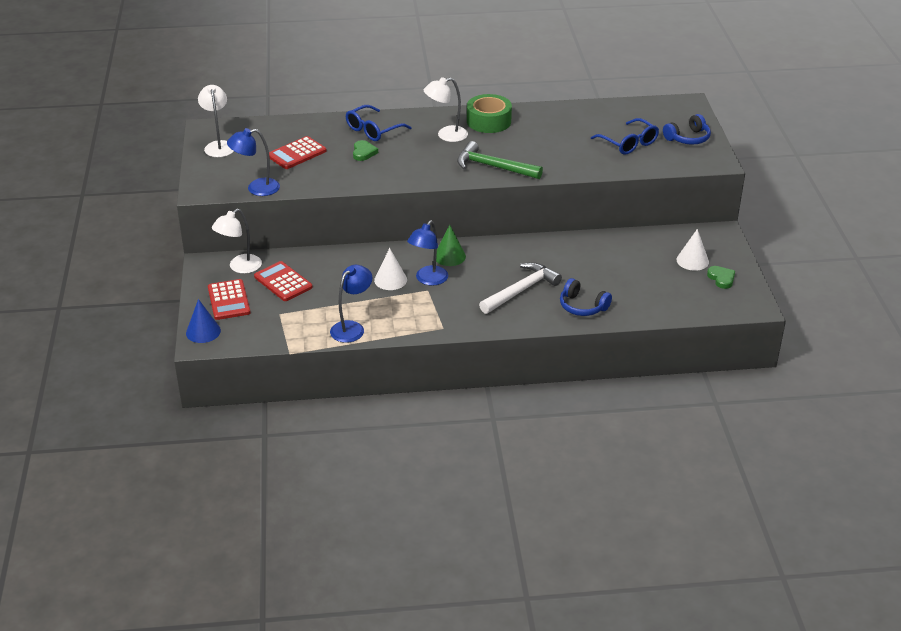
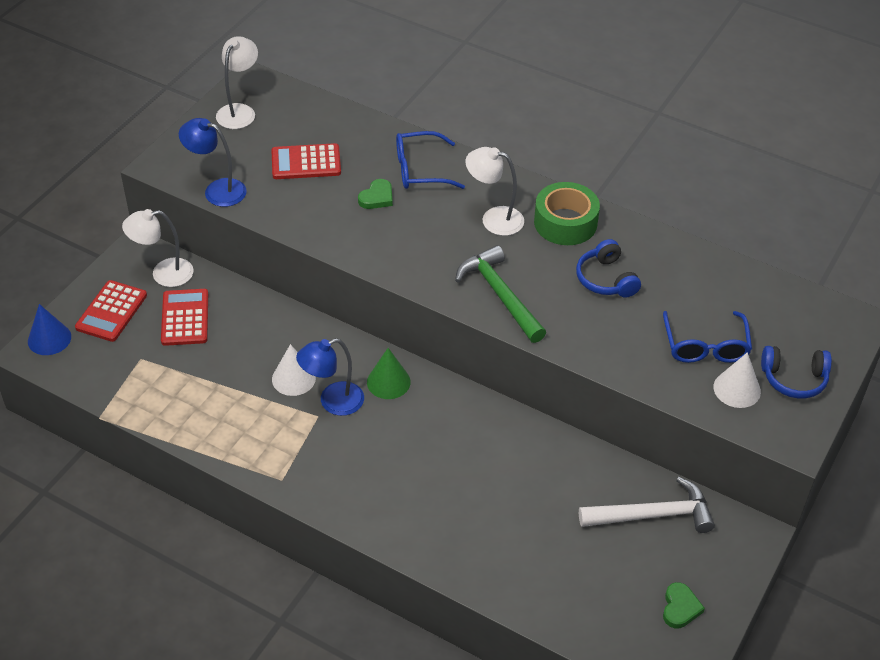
camera: 35 degrees right, 10 degrees up
blue lamp [330,265,372,343] -> none
white hammer [479,262,562,314] -> white hammer moved to [579,477,715,533]
blue headphones [560,278,612,316] -> blue headphones moved to [576,239,641,298]
white cone [677,229,709,271] -> white cone moved to [713,352,761,408]

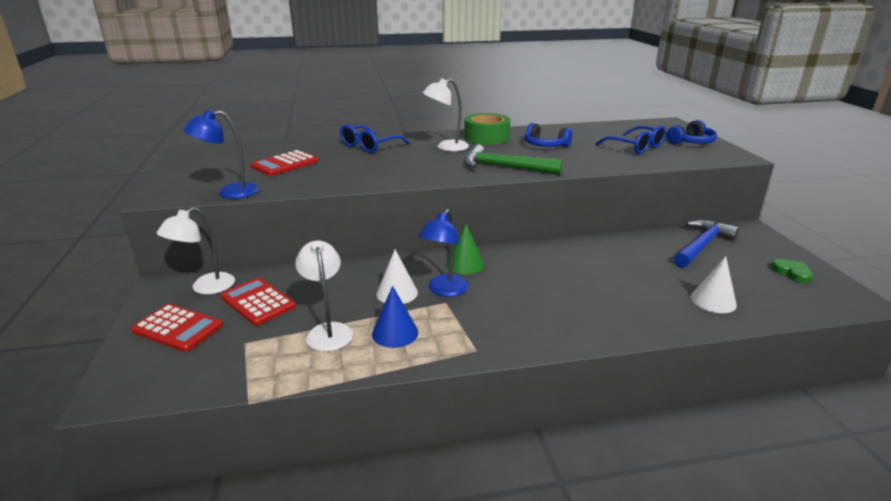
camera: 40 degrees left, 20 degrees down
blue cone [28,304,71,355] -> blue cone moved to [372,286,418,348]
red calculator [75,280,147,342] -> red calculator turned 45 degrees counterclockwise [131,304,223,352]
white lamp [216,36,258,129] -> white lamp moved to [295,240,353,351]
green heart [358,179,393,209] -> none
white hammer [579,477,715,533] -> blue hammer [674,220,739,268]
white cone [713,352,761,408] -> white cone moved to [691,256,737,313]

